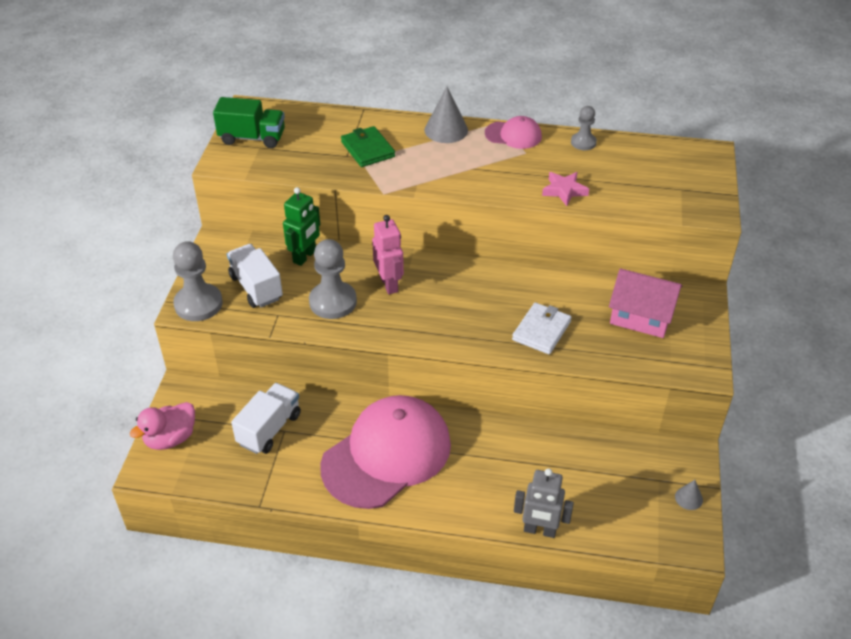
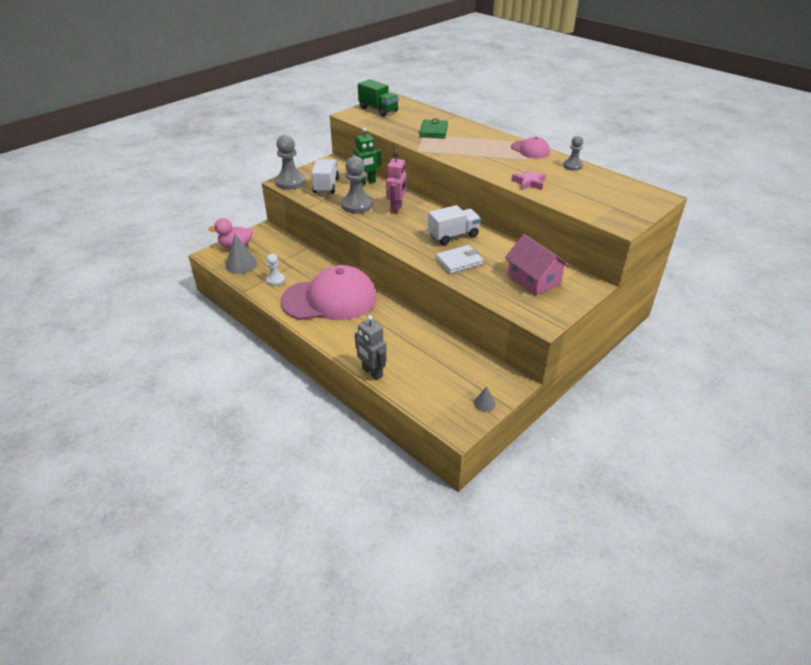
camera: 35 degrees right, 5 degrees down
white truck [231,383,301,454] -> white truck moved to [428,205,481,245]
grey cone [424,87,468,143] -> grey cone moved to [225,234,257,274]
none -> white pawn [266,254,285,286]

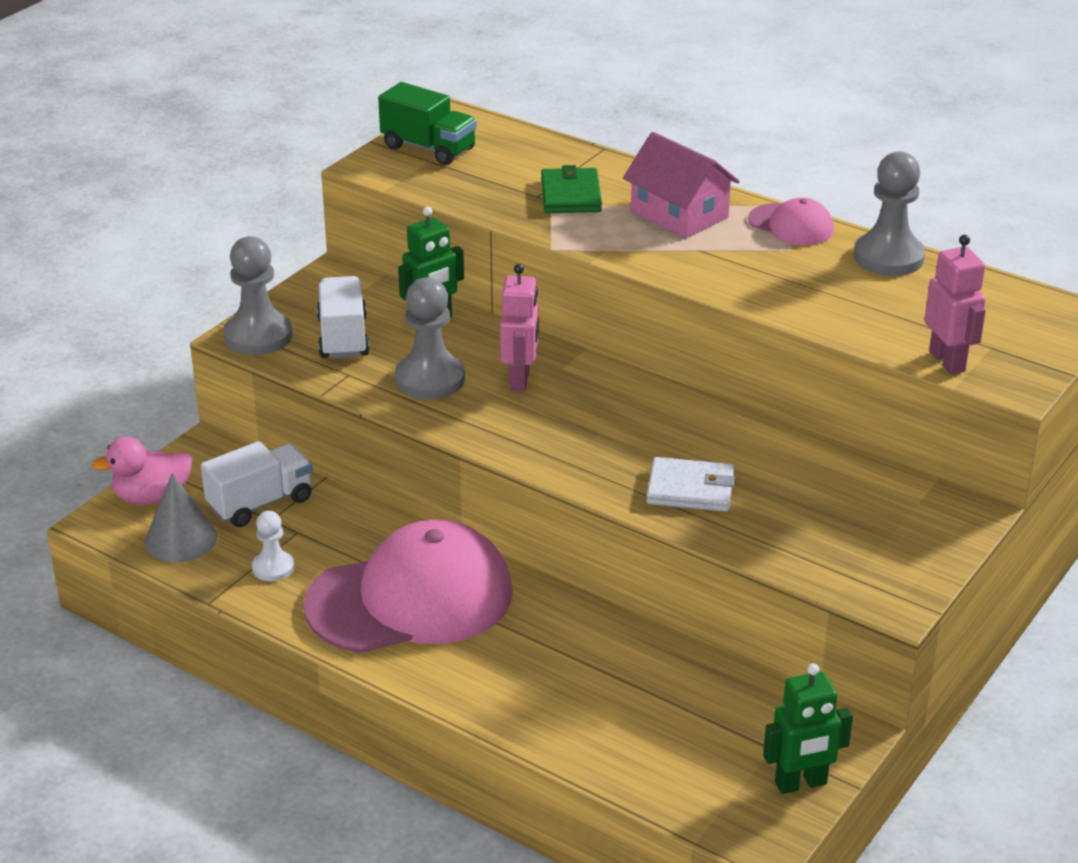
camera: 10 degrees left, 5 degrees down
grey robot [355,315,387,380] -> none
white truck [428,205,481,245] -> white truck moved to [201,441,313,527]
white wallet [436,245,483,274] -> white wallet turned 45 degrees clockwise [646,457,735,512]
grey cone [474,386,495,412] -> green robot [763,663,853,794]
pink house [505,234,569,295] -> pink house moved to [623,132,740,239]
pink star [511,169,546,190] -> none
grey pawn [563,136,583,171] -> grey pawn [854,151,925,276], size x1.74
none -> pink robot [924,235,986,374]

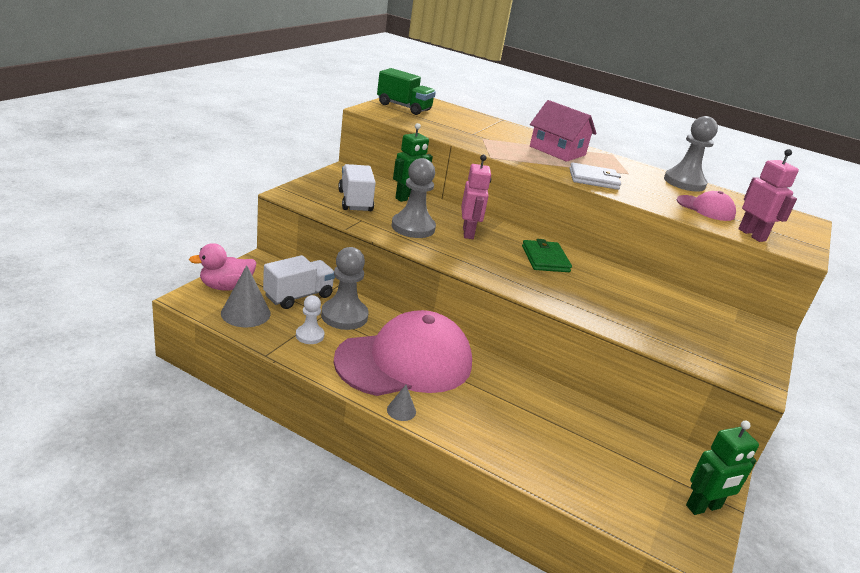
camera: 10 degrees left, 5 degrees down
grey pawn [223,236,292,355] -> grey pawn moved to [321,247,368,330]
green wallet [541,165,602,213] -> green wallet moved to [522,239,572,272]
white wallet [646,457,735,512] -> white wallet moved to [569,162,621,190]
pink cap [748,197,834,245] -> pink cap moved to [677,191,736,221]
none -> grey cone [387,385,416,421]

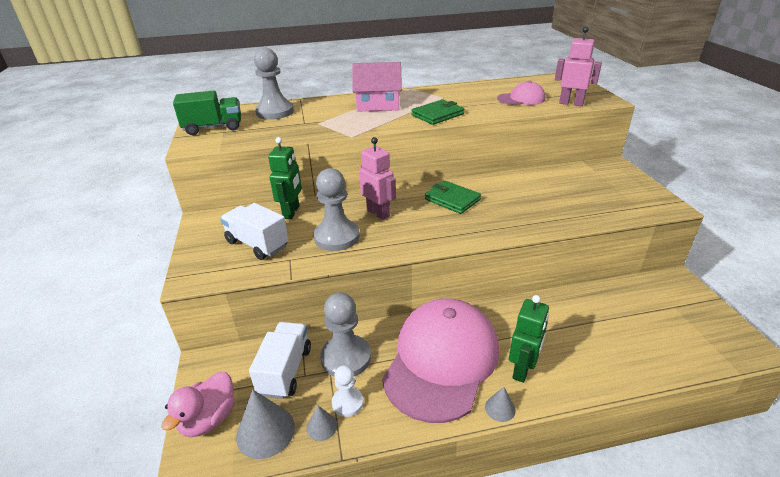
camera: 35 degrees left, 5 degrees up
white wallet [569,162,621,190] -> green wallet [411,99,464,125]
grey pawn [664,116,718,192] -> grey pawn moved to [254,48,294,120]
green robot [686,421,759,515] -> green robot moved to [509,295,549,383]
none -> grey cone [307,406,337,441]

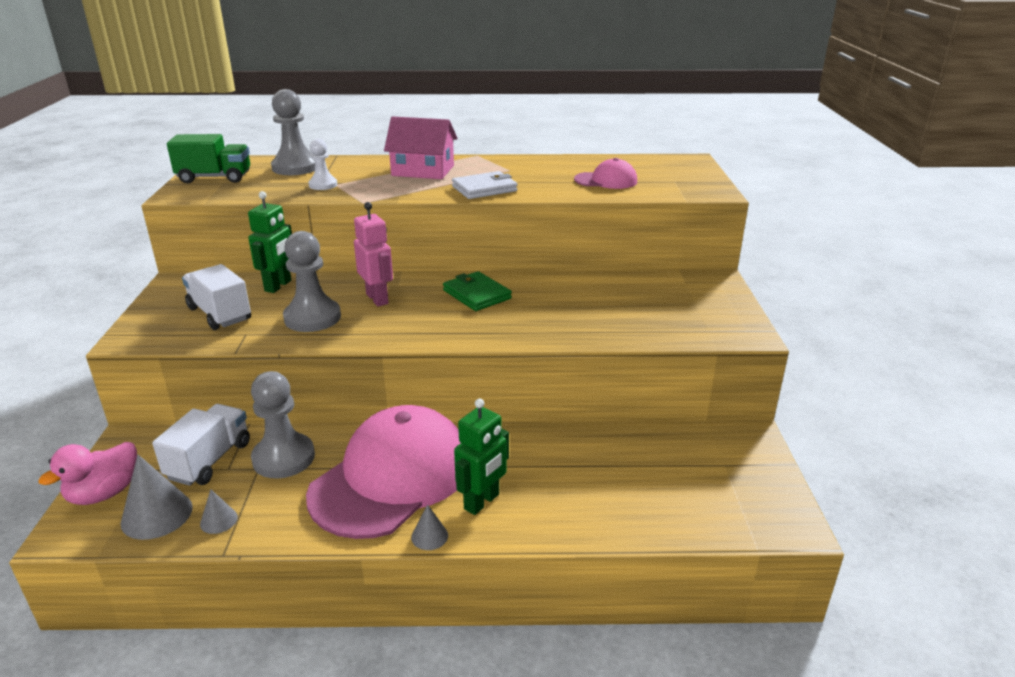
camera: 10 degrees right, 5 degrees down
white pawn [332,365,363,417] -> white pawn moved to [308,139,337,190]
green wallet [411,99,464,125] -> white wallet [452,171,517,199]
pink robot [555,27,602,106] -> none

